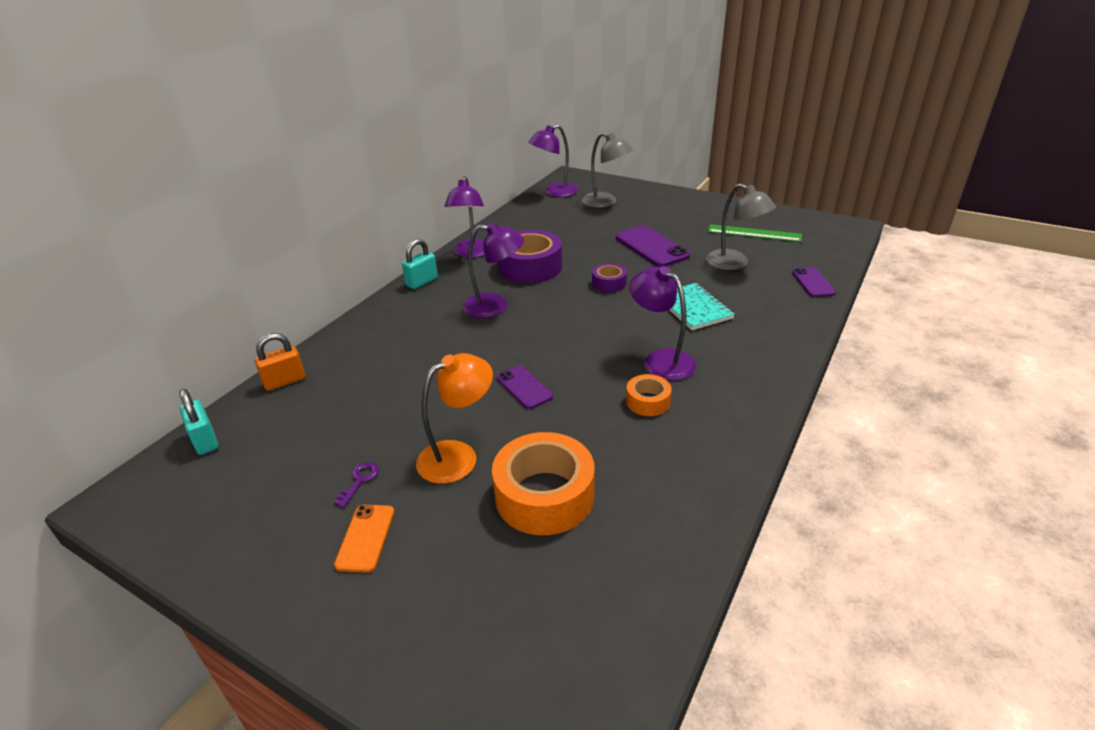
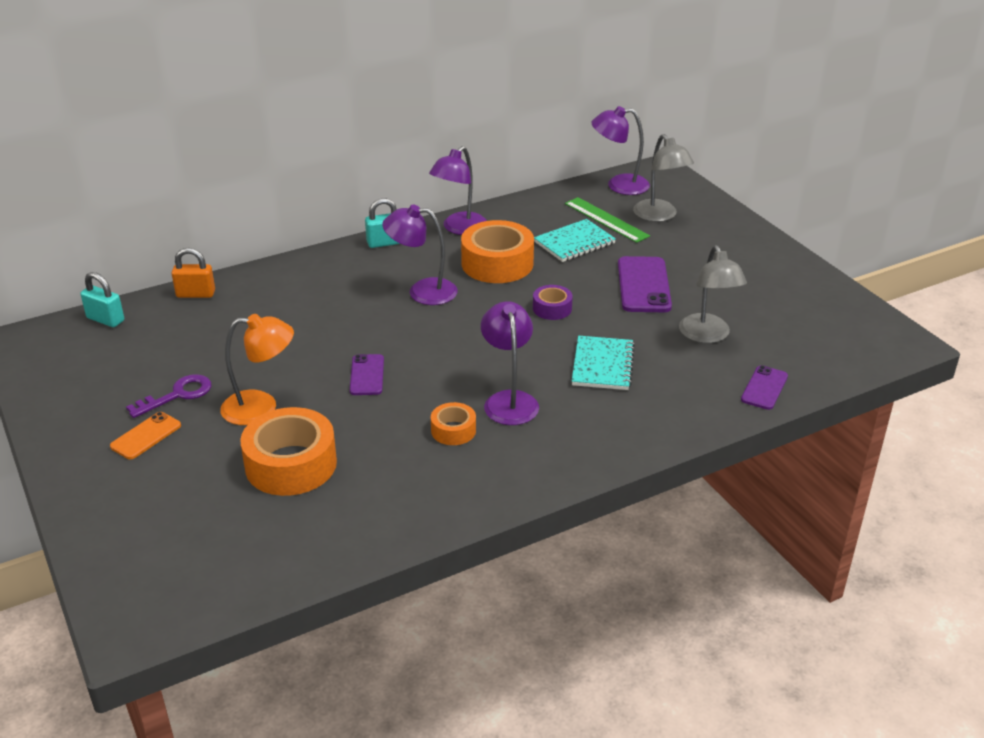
camera: 30 degrees right, 0 degrees up
turquoise padlock [179,389,218,455] -> turquoise padlock turned 60 degrees counterclockwise [81,272,124,327]
purple key [334,462,379,508] -> purple key [126,374,211,418], size x1.63
purple lamp [463,222,524,318] -> purple lamp turned 150 degrees clockwise [382,205,458,305]
purple tape [498,230,562,284] -> orange tape [461,220,534,283]
green ruler [708,224,802,242] -> green ruler moved to [565,197,650,243]
none -> turquoise notebook [534,219,616,262]

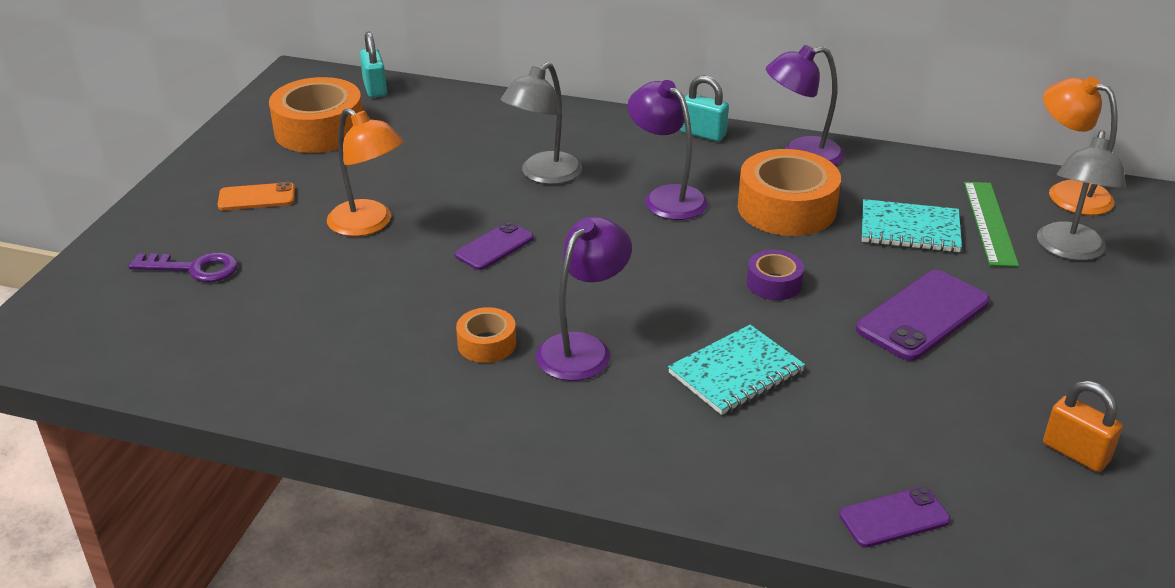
camera: 45 degrees right, 0 degrees up
purple key [126,374,211,418] -> purple key moved to [128,252,238,282]
orange padlock [172,248,215,298] -> orange padlock moved to [1043,381,1123,472]
orange tape [240,407,337,496] -> orange tape moved to [269,77,363,153]
purple lamp [592,106,650,195] -> orange lamp [1043,76,1118,215]
grey lamp [679,245,747,343] -> grey lamp moved to [500,62,582,184]

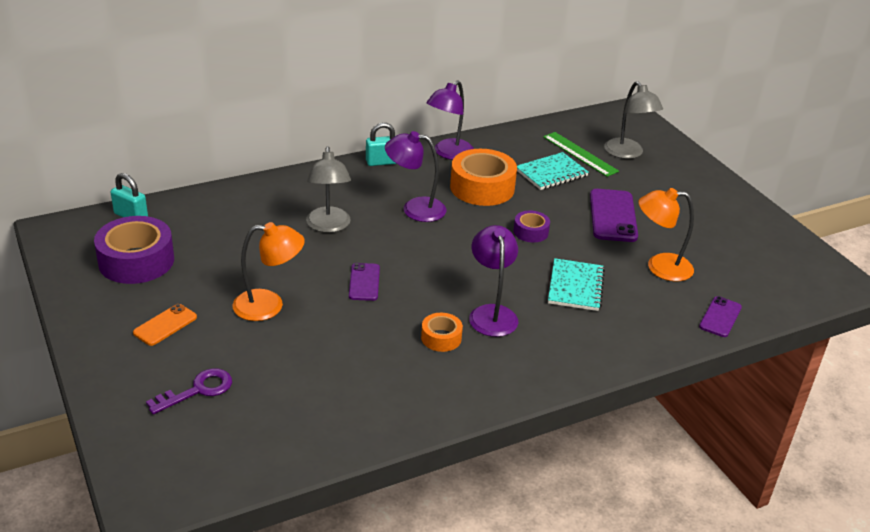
camera: 45 degrees left, 0 degrees up
orange tape [269,77,363,153] -> purple tape [94,216,174,284]
orange lamp [1043,76,1118,215] -> orange lamp moved to [639,188,694,281]
orange padlock [1043,381,1123,472] -> none

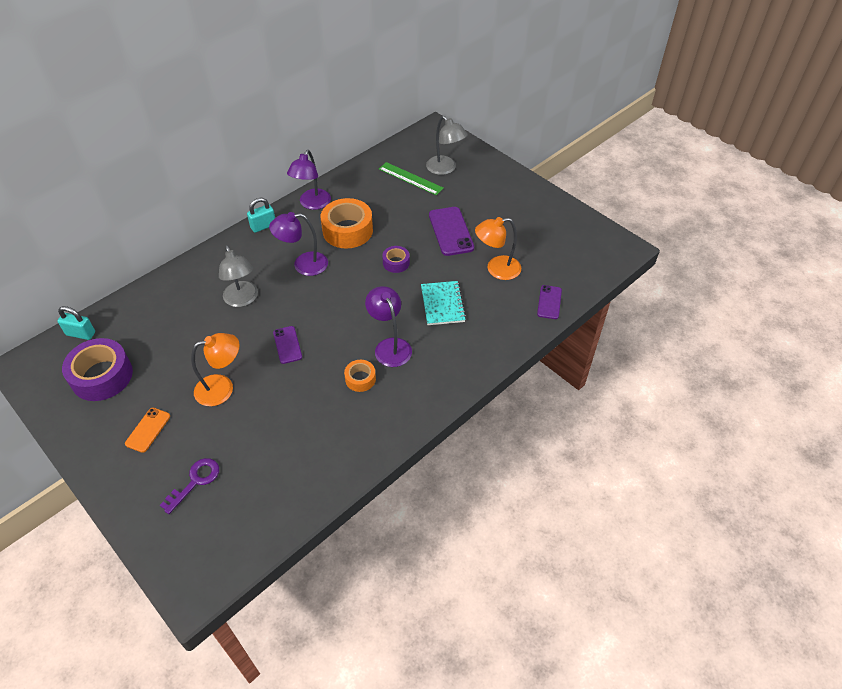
camera: 15 degrees left, 15 degrees up
turquoise notebook [517,152,589,190] -> none

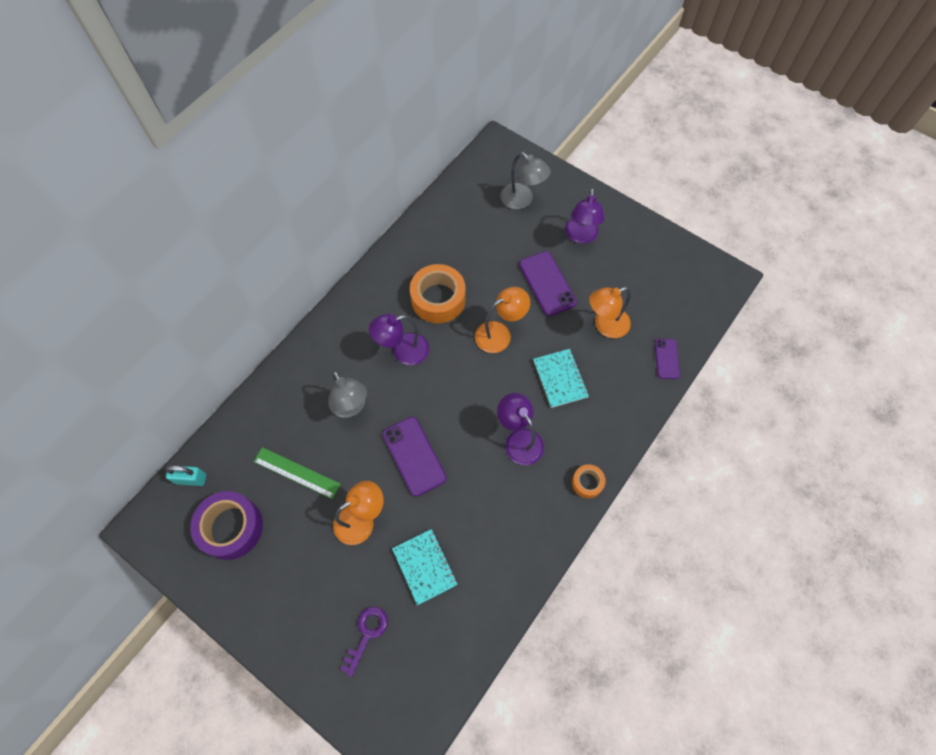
camera: 10 degrees left, 15 degrees up
orange phone [125,408,170,453] -> none
turquoise padlock [247,198,275,233] -> none
purple phone [273,326,302,364] -> purple phone [382,417,446,496], size x1.67
purple lamp [287,150,331,210] -> purple lamp moved to [565,188,605,244]
orange tape [344,360,376,392] -> orange tape moved to [572,464,606,498]
green ruler [379,162,444,195] -> green ruler moved to [254,447,341,499]
purple tape [382,246,410,273] -> orange lamp [475,287,530,353]
none -> turquoise notebook [392,529,458,605]

